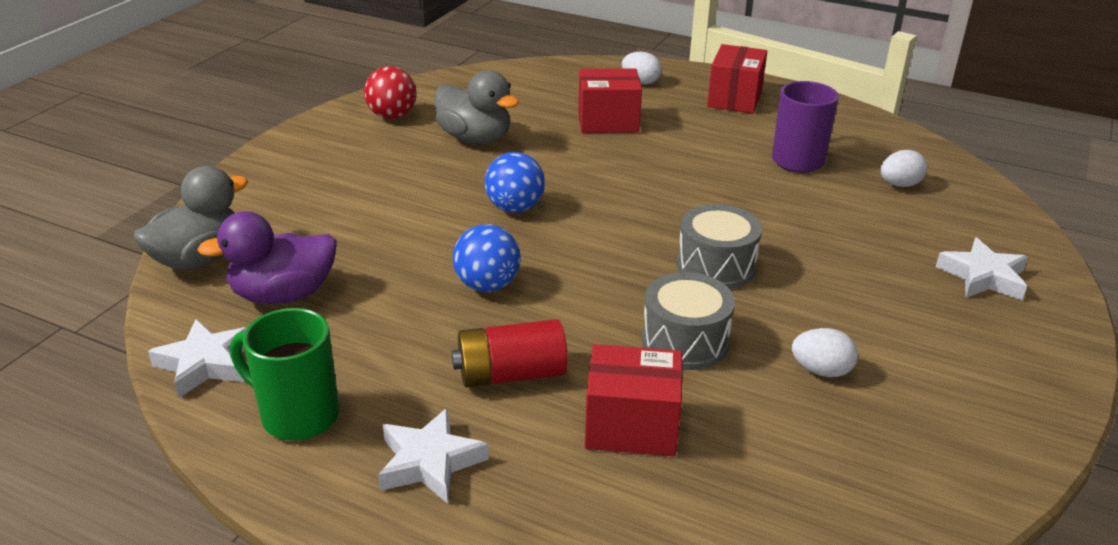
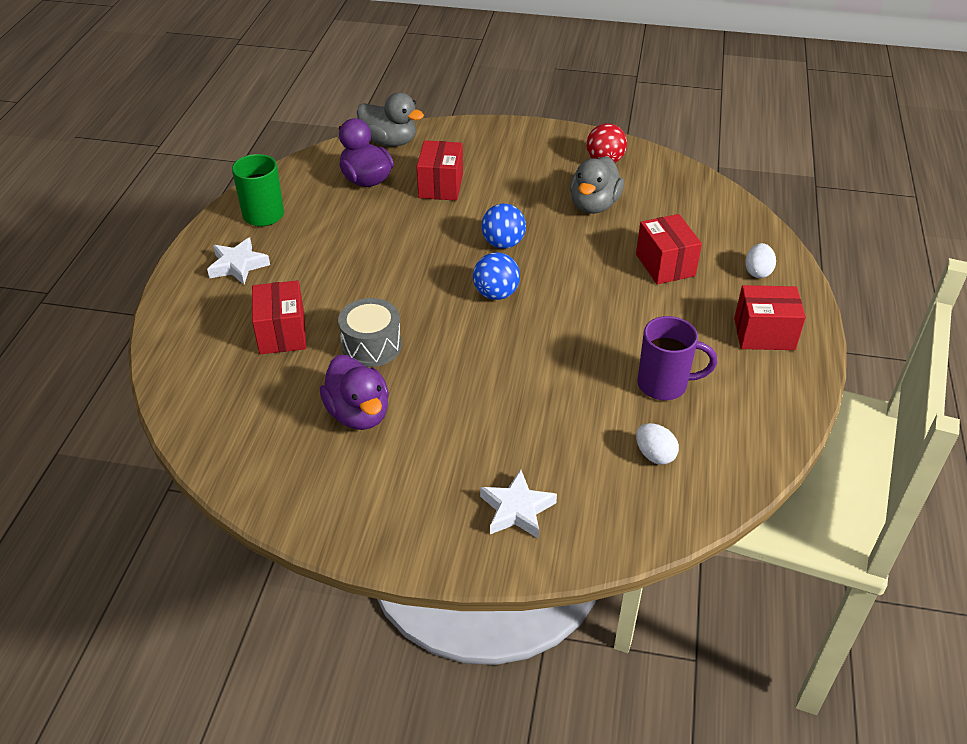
camera: 75 degrees right, 10 degrees up
white star [148,319,247,398] -> none
red battery [452,319,568,387] -> none
blue ball [453,224,521,292] -> blue ball moved to [473,252,520,300]
grey drum [677,204,762,289] -> none
white egg [792,328,858,377] -> purple duck [320,355,389,430]
none -> red box [417,140,463,201]

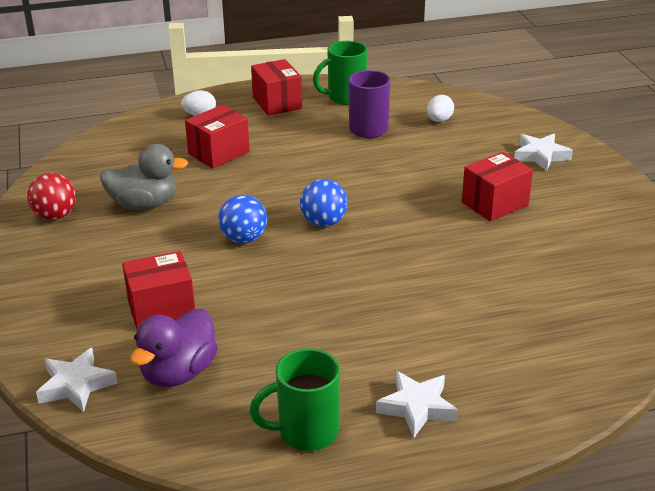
camera: 115 degrees left, 10 degrees down
red box [252,280,306,354] -> red box moved to [462,152,533,221]
purple duck [320,355,389,430] -> none
grey drum [338,298,402,367] -> none
grey duck [357,92,424,147] -> white star [36,348,118,412]
none -> green mug [313,41,367,105]

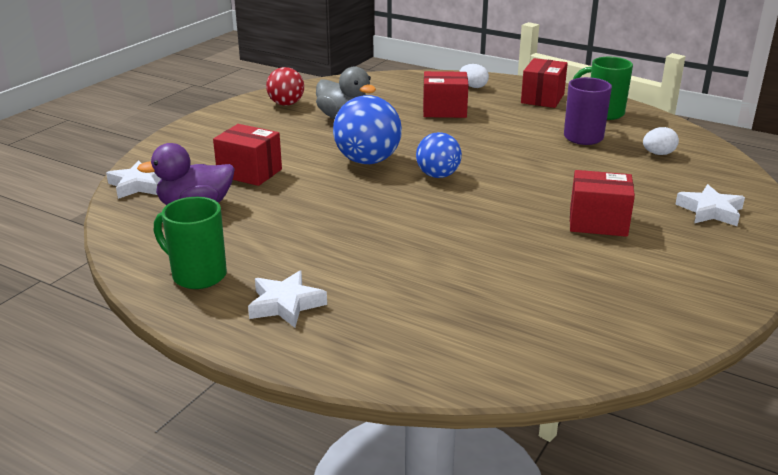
camera: 45 degrees right, 5 degrees down
blue ball [218,195,267,243] -> blue ball [333,95,402,164], size x1.55

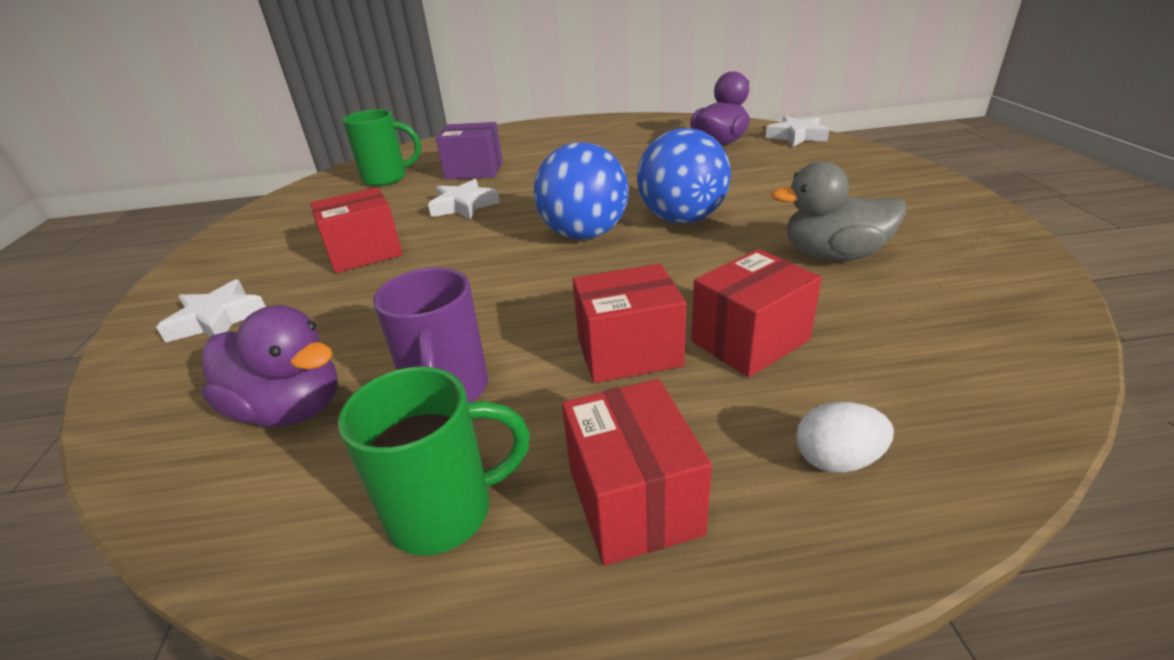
camera: 145 degrees right, 5 degrees up
green mug [154,197,227,289] -> green mug moved to [342,109,421,186]
red box [213,124,282,186] -> red box moved to [573,264,686,383]
white star [248,271,327,328] -> white star moved to [428,179,500,219]
red ball [266,67,304,106] -> none
blue ball [416,132,462,178] -> blue ball [534,142,629,240], size x1.55
white egg [643,127,679,155] -> purple duck [202,305,338,427]
none -> purple box [436,122,503,179]

